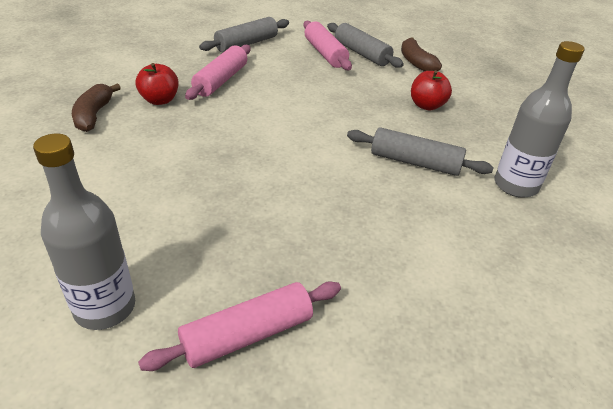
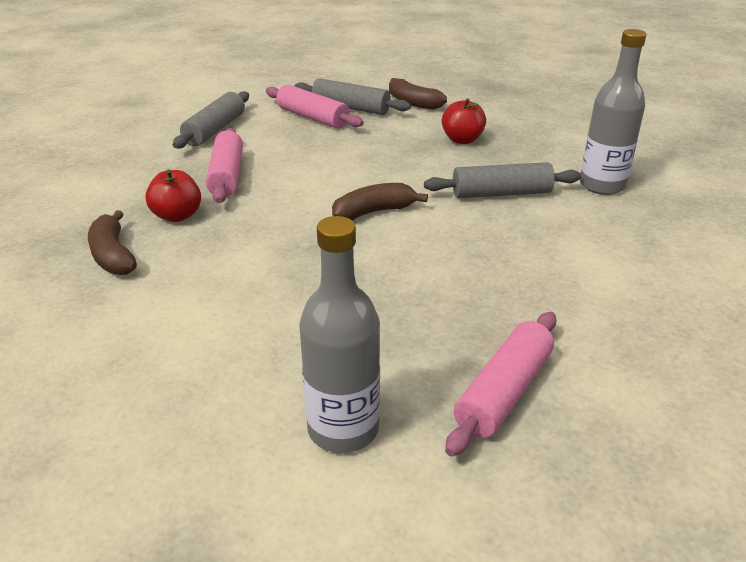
camera: 25 degrees left, 5 degrees down
none -> brown banana [332,183,428,221]

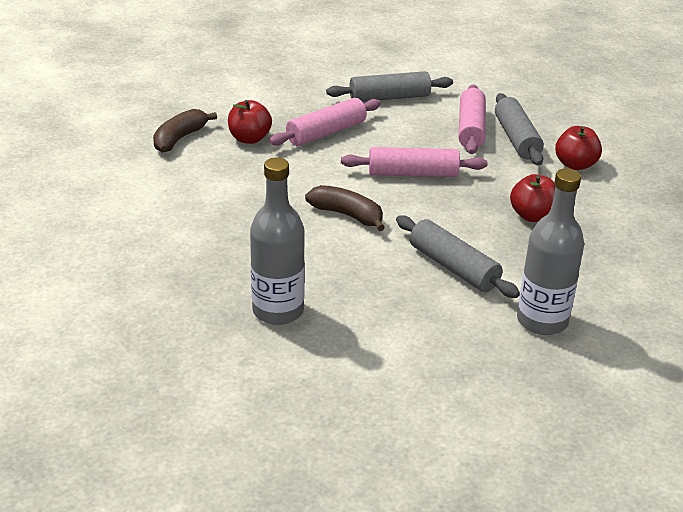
camera: 55 degrees right, 0 degrees up
grey bottle [299,216,380,453] -> grey bottle moved to [250,158,305,325]
brown banana [389,78,447,110] -> red apple [555,126,602,170]
pink rolling pin [445,312,556,457] -> pink rolling pin moved to [341,147,488,177]

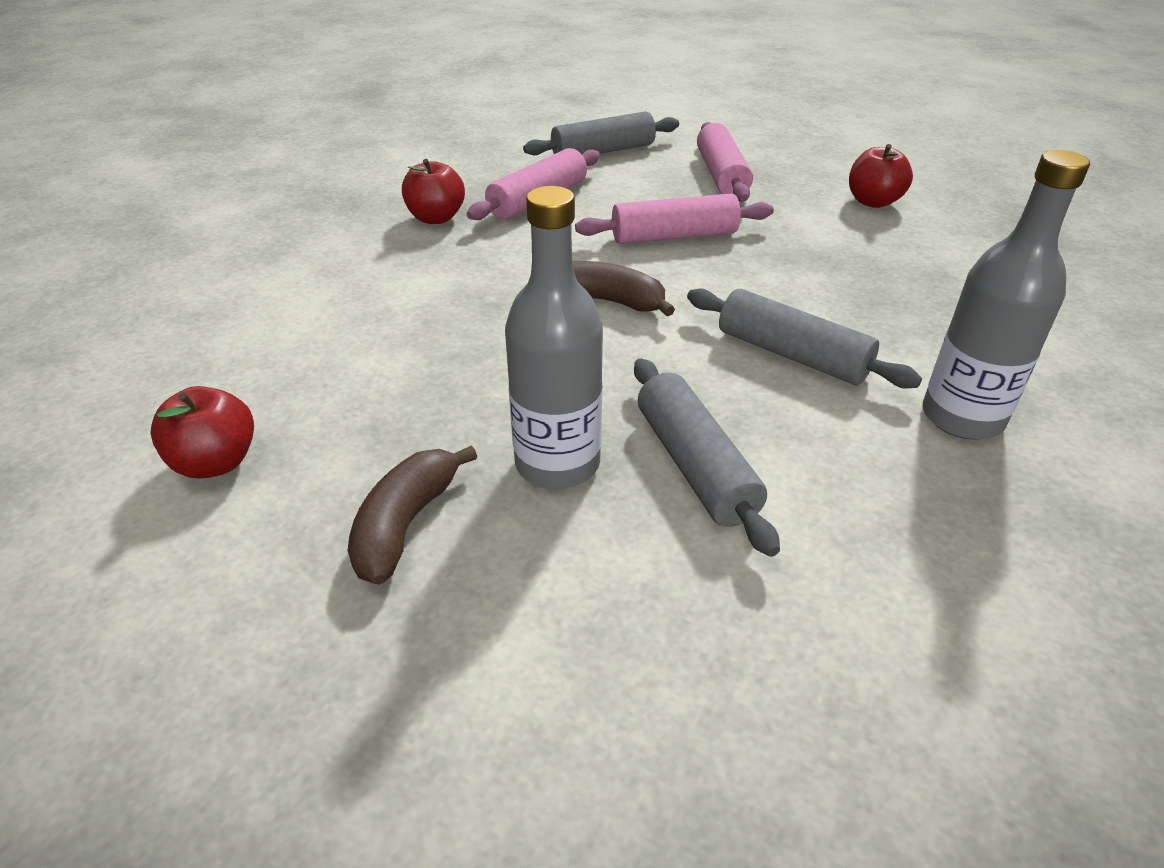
camera: 10 degrees left, 5 degrees up
brown banana [153,109,217,153] -> brown banana moved to [348,445,477,585]
grey rolling pin [495,93,544,165] -> grey rolling pin moved to [634,358,780,557]
red apple [510,174,556,222] -> red apple moved to [150,386,254,478]

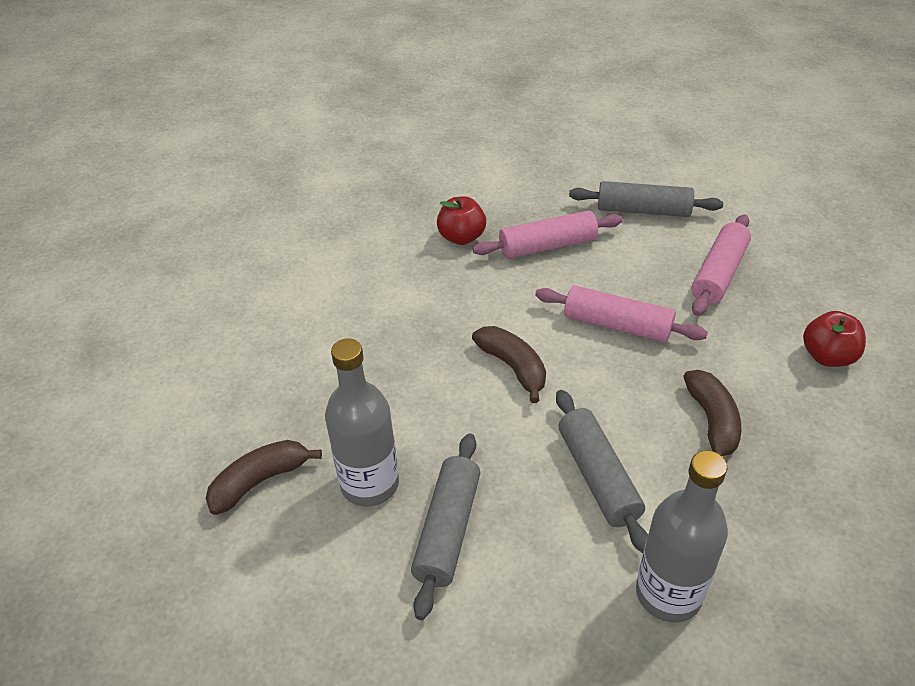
camera: 35 degrees right, 5 degrees up
red apple [150,386,254,478] -> none
none -> brown banana [683,370,742,456]

